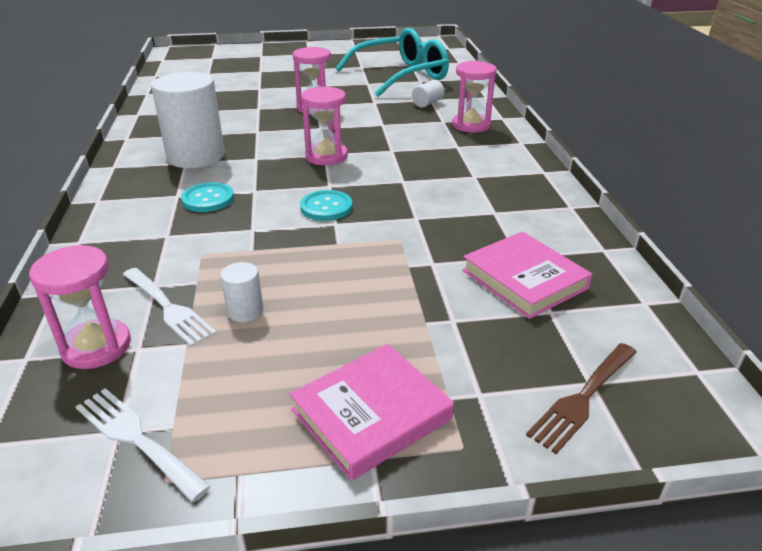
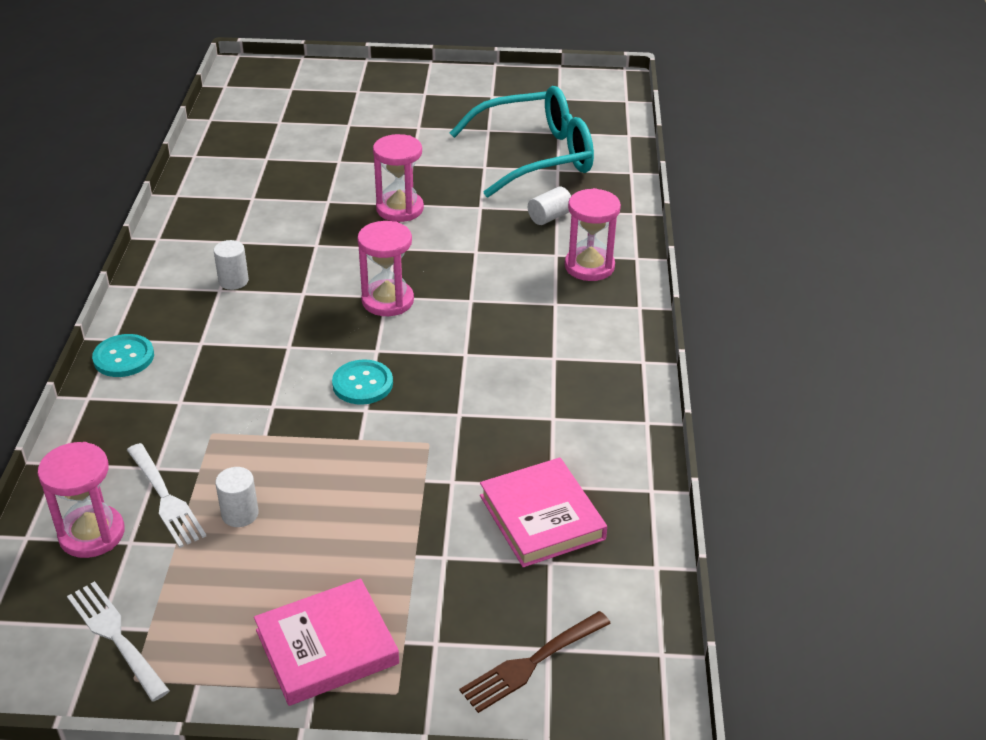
camera: 10 degrees right, 5 degrees up
white cylinder [151,72,225,168] -> white cylinder [214,240,249,290], size x0.43
turquoise button [181,182,234,212] -> turquoise button moved to [92,334,154,377]

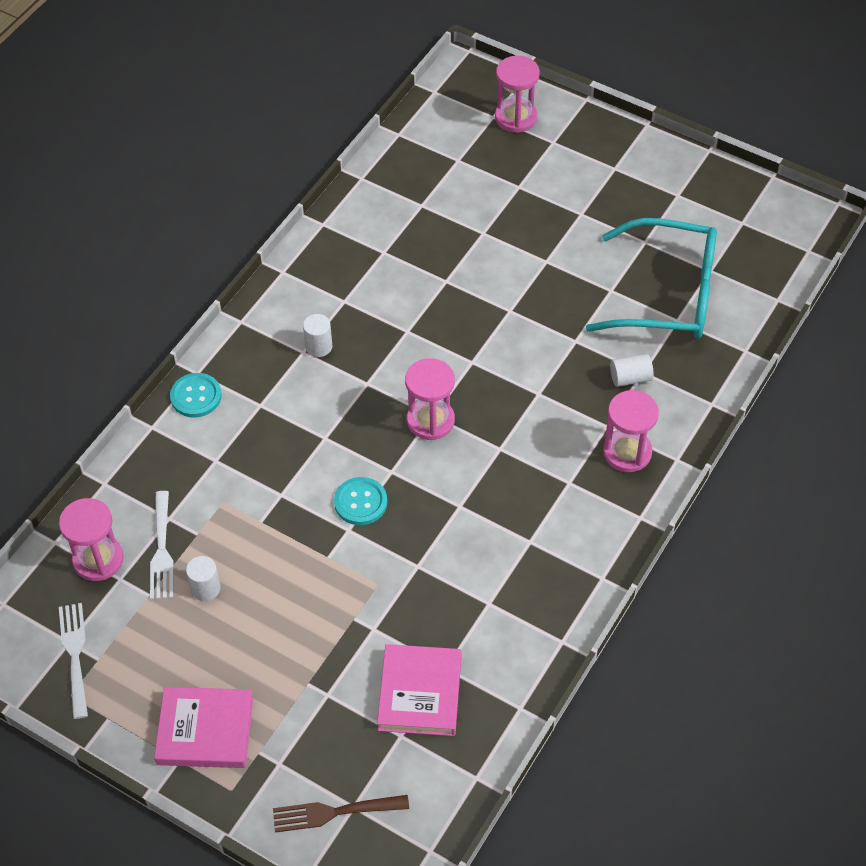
camera: 30 degrees right, 15 degrees up
pink hourglass [373,134,424,222] -> pink hourglass moved to [495,56,540,133]

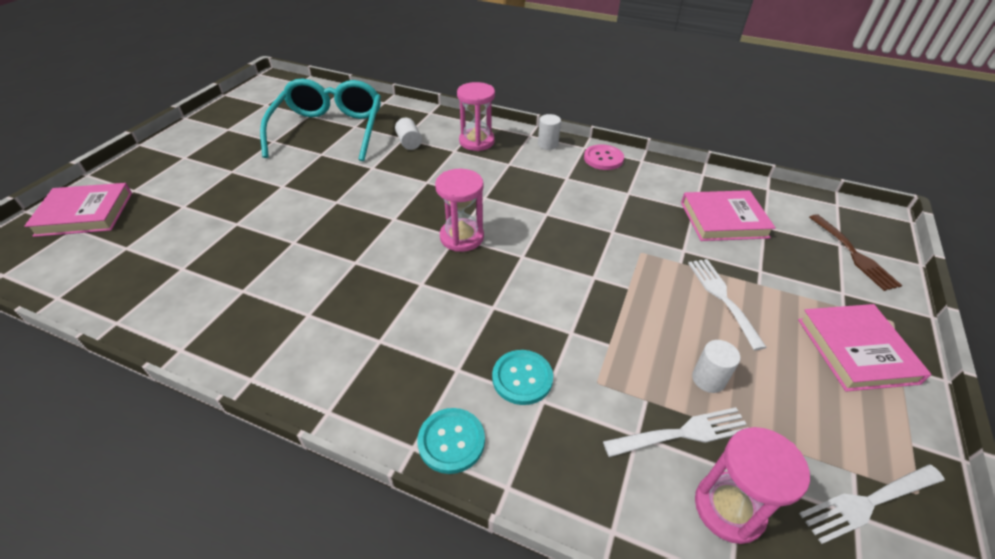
camera: 100 degrees left, 10 degrees down
white cylinder [303,314,332,357] -> white cylinder moved to [538,114,561,150]
turquoise button [334,477,387,525] -> turquoise button moved to [492,350,553,405]
pink hourglass [495,56,540,133] -> pink book [24,183,132,237]
none -> pink button [584,144,624,170]
none -> white fork [688,259,767,350]

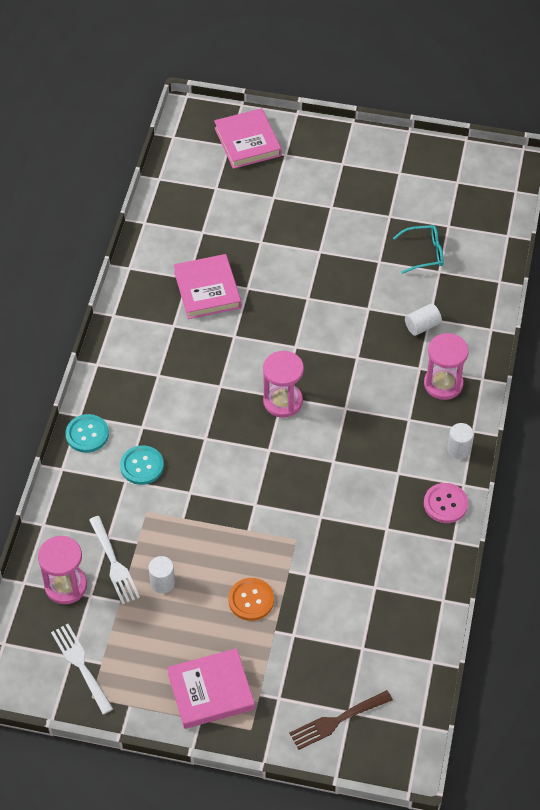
camera: 80 degrees right, 10 degrees up
turquoise glasses [260,78,381,161] -> turquoise glasses [393,225,444,274], size x0.46
pink book [681,190,776,241] -> pink book moved to [174,254,241,319]
white fork [688,259,767,350] -> orange button [228,578,274,621]

